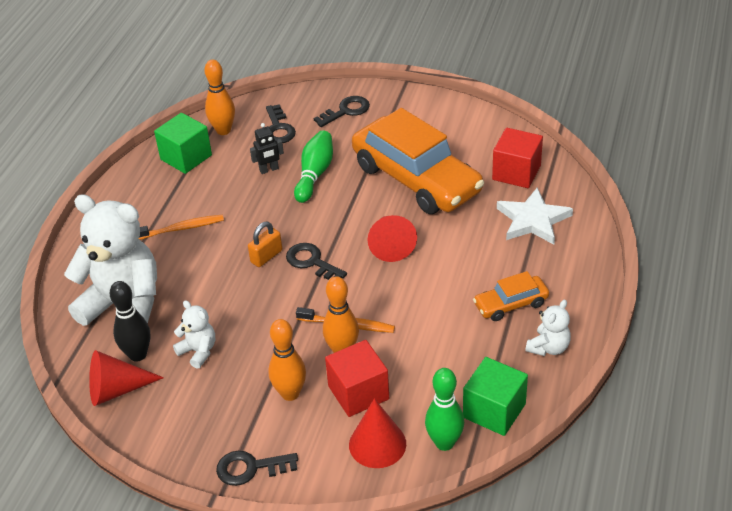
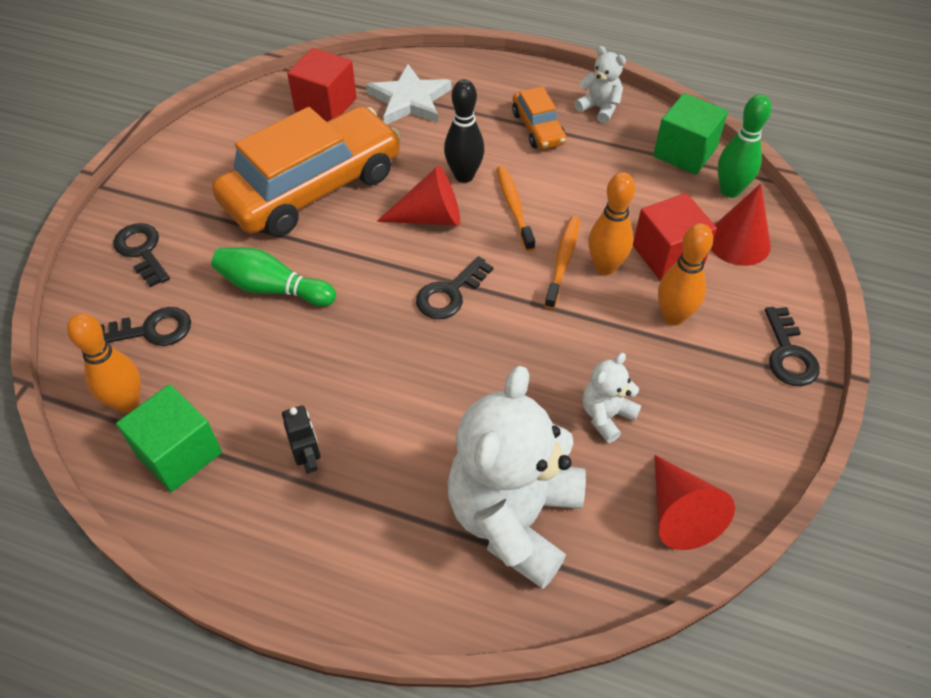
camera: 90 degrees left, 10 degrees up
black bowling pin [110,281,150,362] -> black bowling pin moved to [444,79,485,183]
orange toothbrush [139,214,224,240] -> orange toothbrush moved to [497,166,535,251]
orange padlock [248,222,282,267] -> none
black robot [250,123,284,174] -> black robot moved to [282,405,321,474]

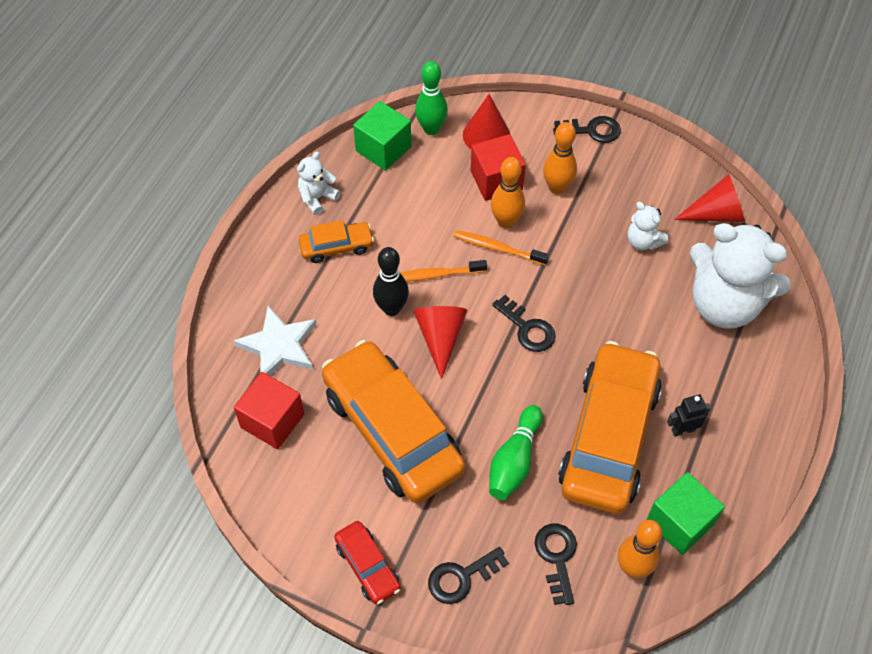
camera: 85 degrees left, 5 degrees up
none -> red car [334,521,401,604]
none -> orange car [558,341,662,514]

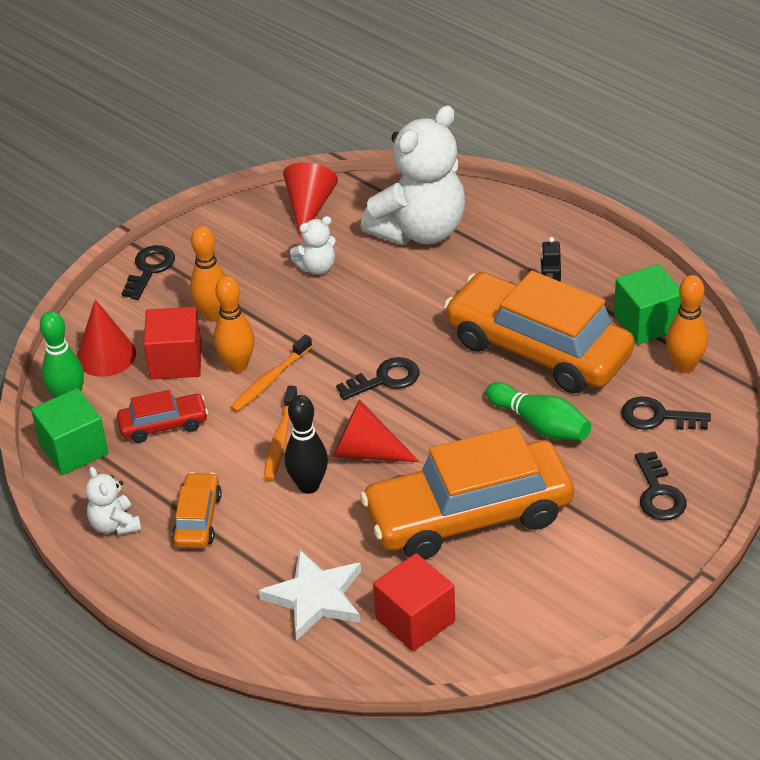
camera: 70 degrees left, 15 degrees down
red car [334,521,401,604] -> red car moved to [117,390,208,443]

